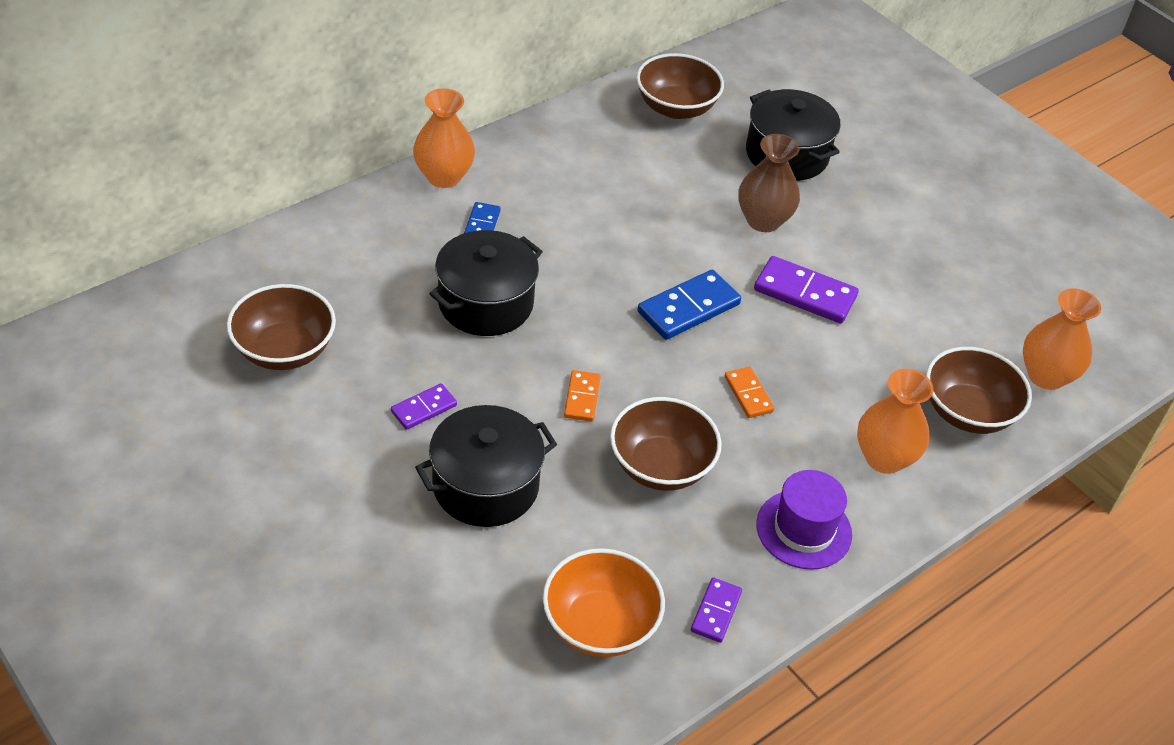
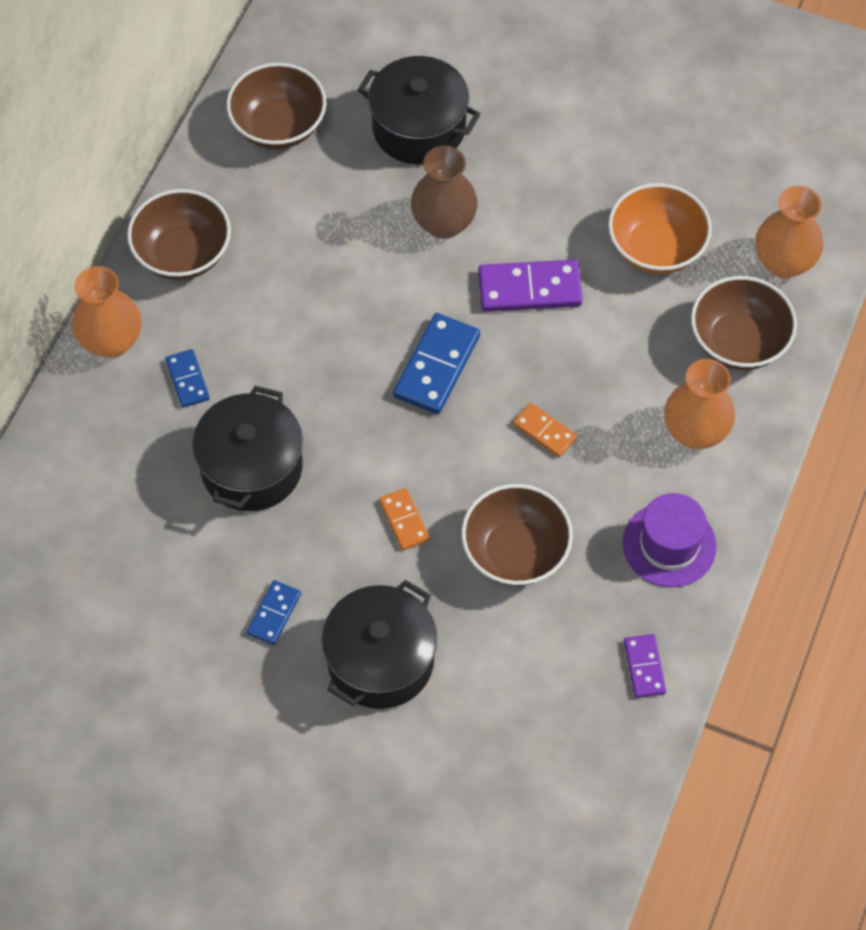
camera: 25 degrees left, 15 degrees up
brown bowl [227,284,336,370] -> brown bowl moved to [127,189,231,280]
purple domino [391,383,457,430] -> blue domino [247,580,301,645]
orange bowl [543,548,665,657] -> orange bowl moved to [608,183,712,274]

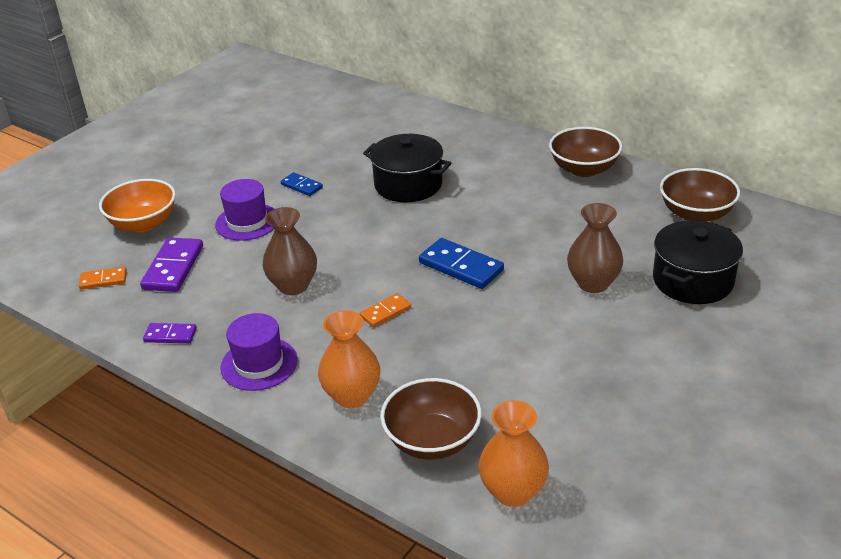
camera: 105 degrees right, 25 degrees down
orange vase [72,266,141,358] -> none
blue domino [165,349,210,408] -> none
black pot [322,580,437,709] -> purple hat [215,179,274,241]
orange domino [379,488,430,550] -> orange domino moved to [79,267,127,290]
brown bowl [461,484,573,586] -> brown vase [263,207,317,295]
purple domino [478,260,583,312] -> purple domino moved to [140,237,203,292]
orange bowl [608,183,712,274] -> orange bowl moved to [99,179,176,232]

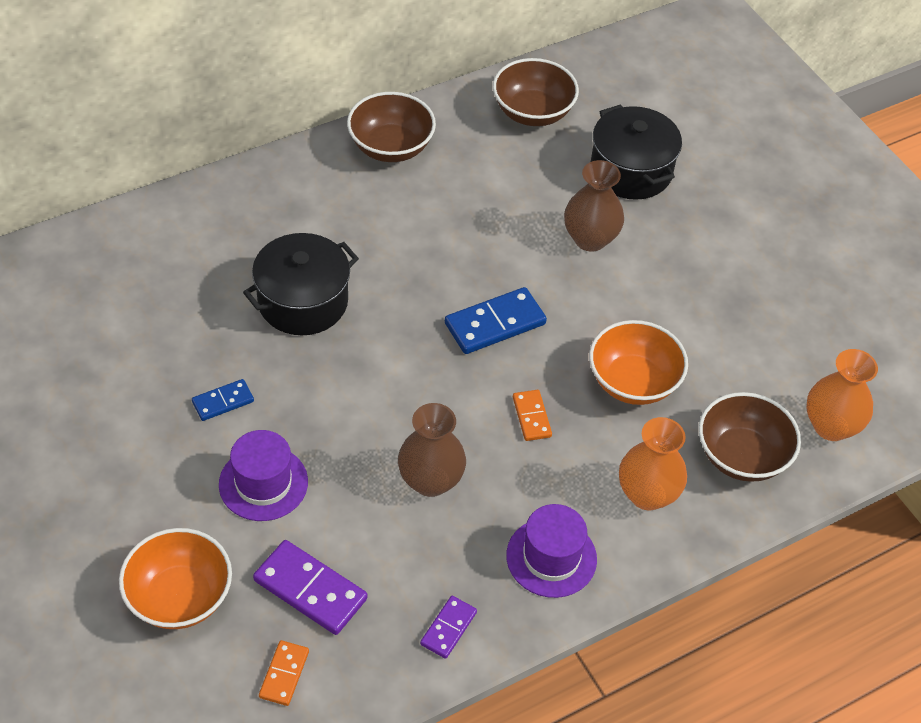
camera: 70 degrees left, 15 degrees up
none -> orange bowl [589,320,688,405]

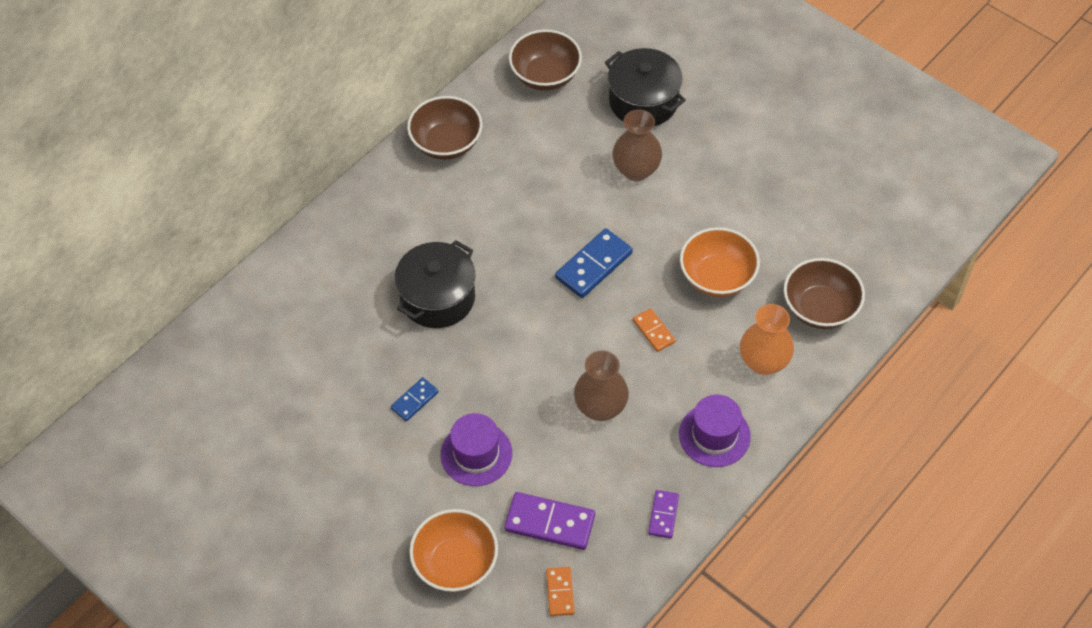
camera: 15 degrees left, 5 degrees up
orange vase [806,349,878,441] -> none

